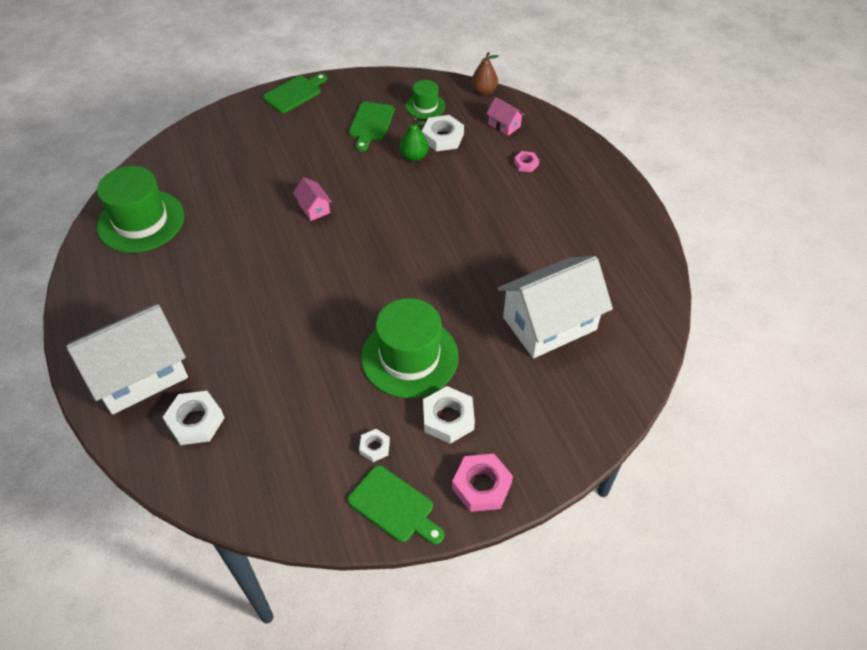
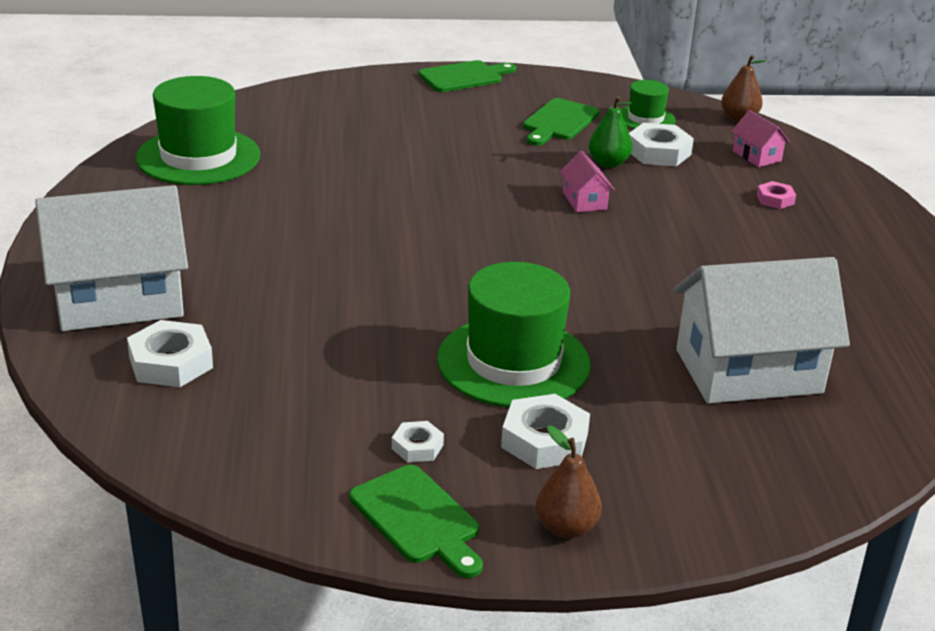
camera: 15 degrees right, 20 degrees down
pink house [293,177,332,221] -> pink house moved to [560,151,615,212]
pink nut [452,454,513,512] -> brown pear [536,426,602,538]

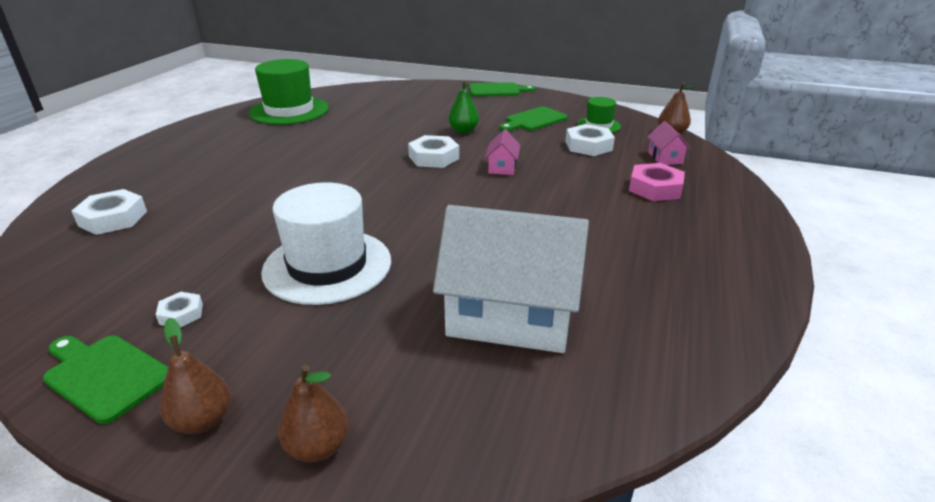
camera: 25 degrees right, 0 degrees up
white house [35,185,188,331] -> none
green cutting board [349,465,483,578] -> green cutting board turned 135 degrees clockwise [43,335,168,424]
green hat [437,262,591,408] -> white hat [261,182,391,305]
white nut [501,394,590,469] -> white nut moved to [408,135,459,168]
green pear [589,96,632,168] -> green pear moved to [449,80,479,133]
pink nut [757,181,796,209] -> pink nut [629,163,685,201], size x1.78
none -> brown pear [278,365,349,462]

